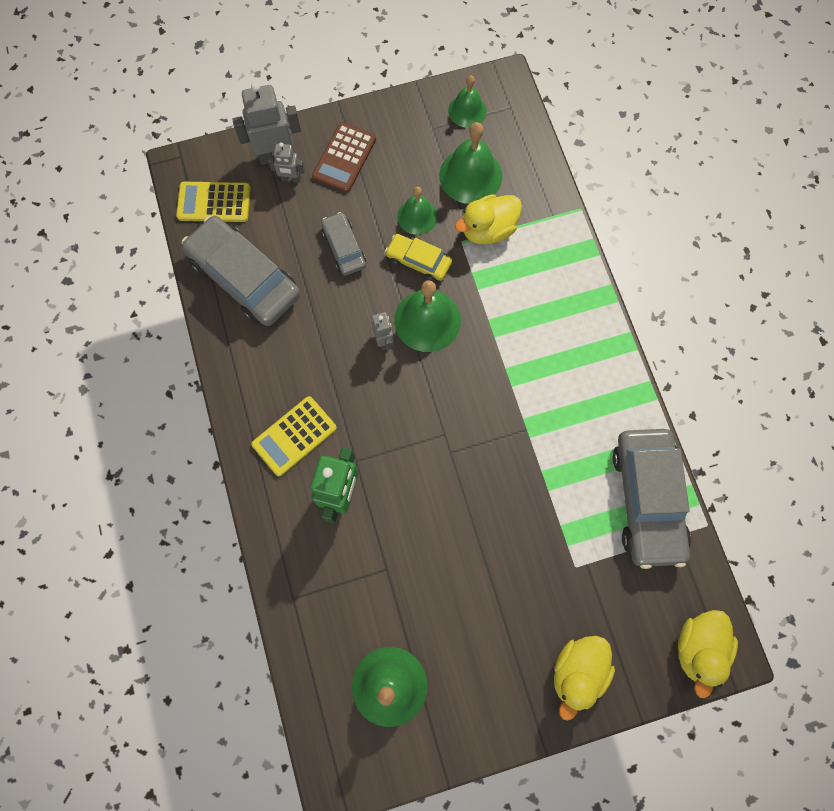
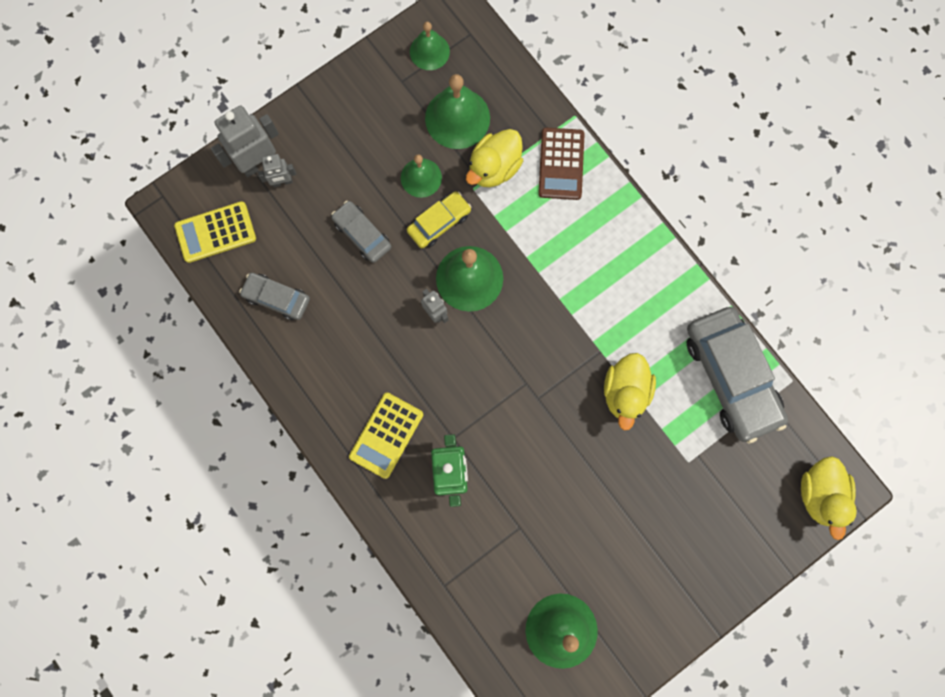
camera: 20 degrees left, 5 degrees up
grey car [182,216,300,326] -> grey car [239,273,310,320], size x0.52
brown calculator [312,122,376,193] -> brown calculator moved to [538,128,585,200]
yellow car [385,234,452,282] -> yellow car turned 135 degrees clockwise [407,191,472,248]
yellow duck [554,636,615,721] -> yellow duck moved to [604,353,656,430]

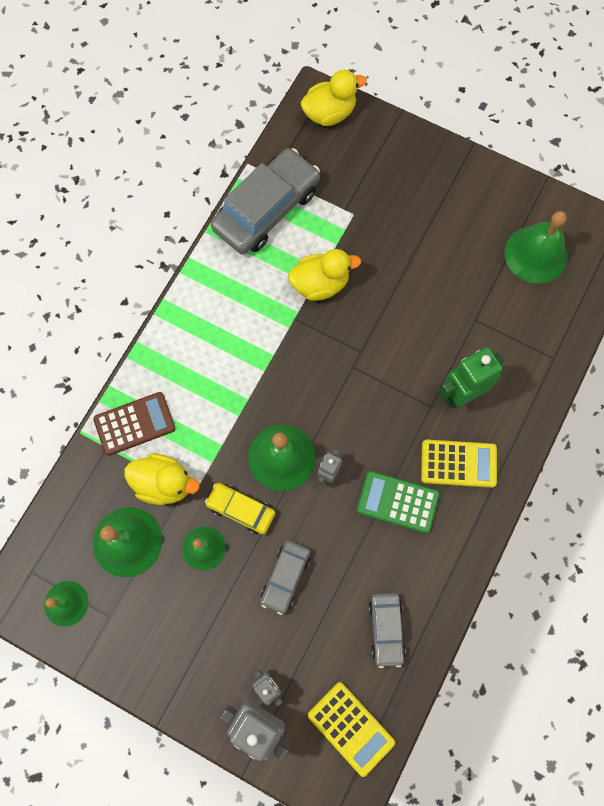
camera: 115 degrees left, 5 degrees down
none -> green calculator [357,471,440,534]

